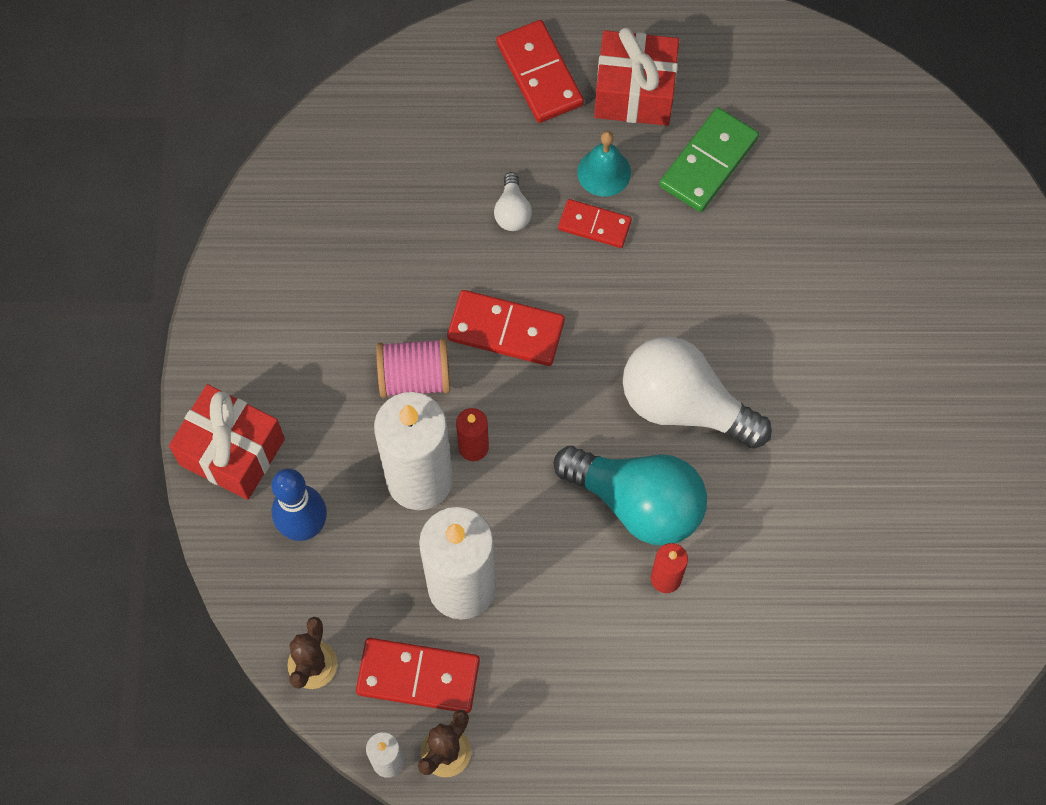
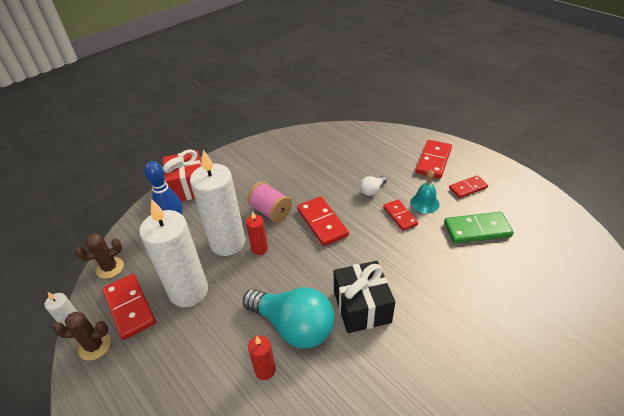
camera: 50 degrees right, 25 degrees down
turquoise light bulb [554,446,707,545] -> turquoise light bulb turned 45 degrees counterclockwise [243,288,335,348]
red gift [594,28,679,126] -> red domino [449,175,488,198]
white light bulb [623,336,772,448] -> black gift [334,261,395,333]

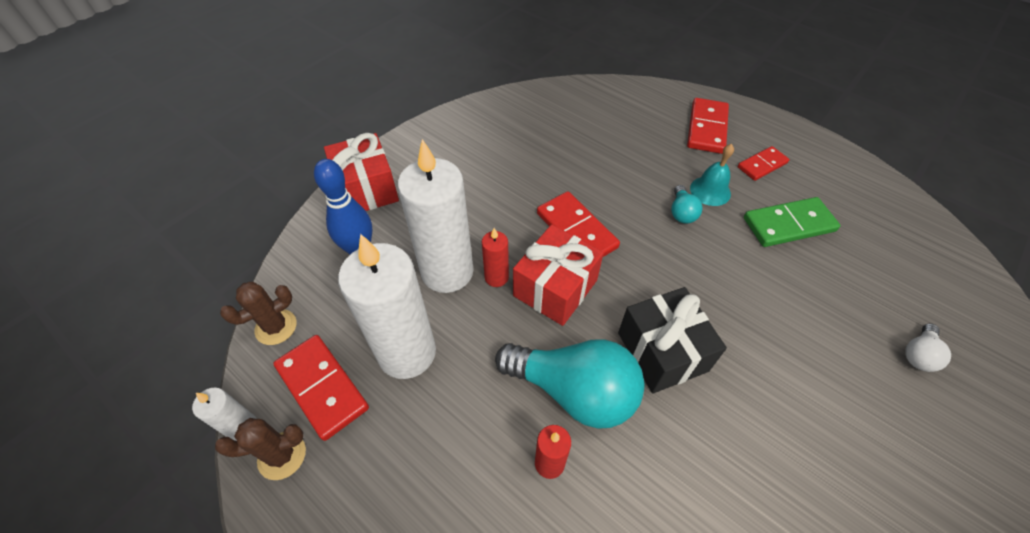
camera: 10 degrees left, 10 degrees up
pink spool [247,182,292,223] -> none
white light bulb [360,176,387,196] -> white light bulb moved to [905,323,951,372]
red domino [383,199,418,231] -> turquoise light bulb [671,185,702,224]
none -> red gift [513,225,604,326]

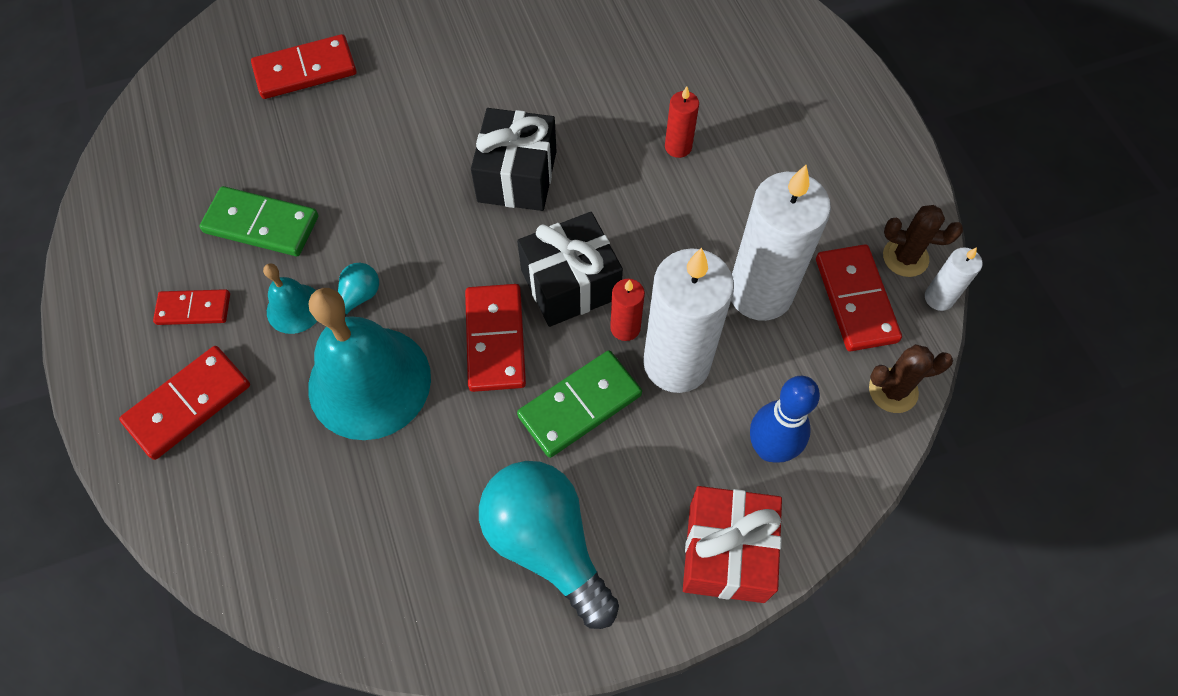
camera: 150 degrees left, 10 degrees up
turquoise light bulb [495,340,645,429] -> turquoise light bulb moved to [479,461,619,629]
red gift [513,225,604,326] -> black gift [517,212,623,327]
white light bulb [905,323,951,372] -> red domino [251,34,357,99]
none -> turquoise bell [308,288,431,440]
none -> green domino [517,350,642,458]

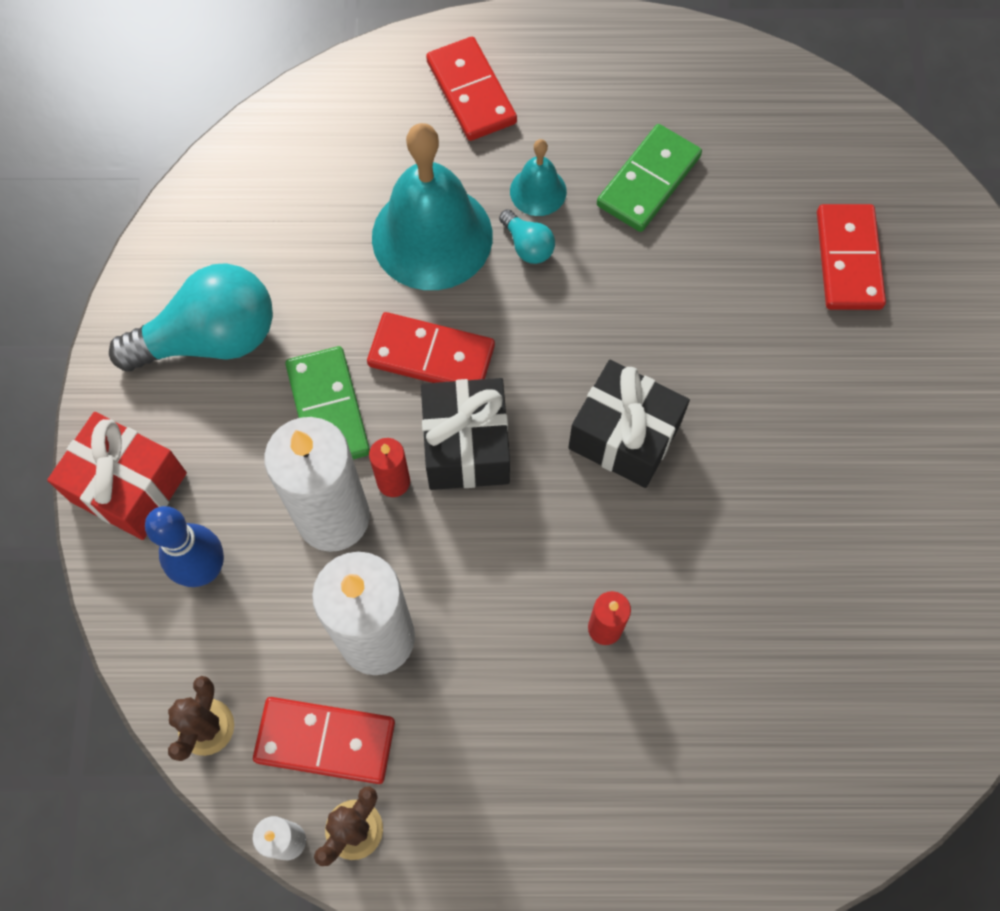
camera: 110 degrees right, 5 degrees up
red domino [153,289,230,325] -> none

